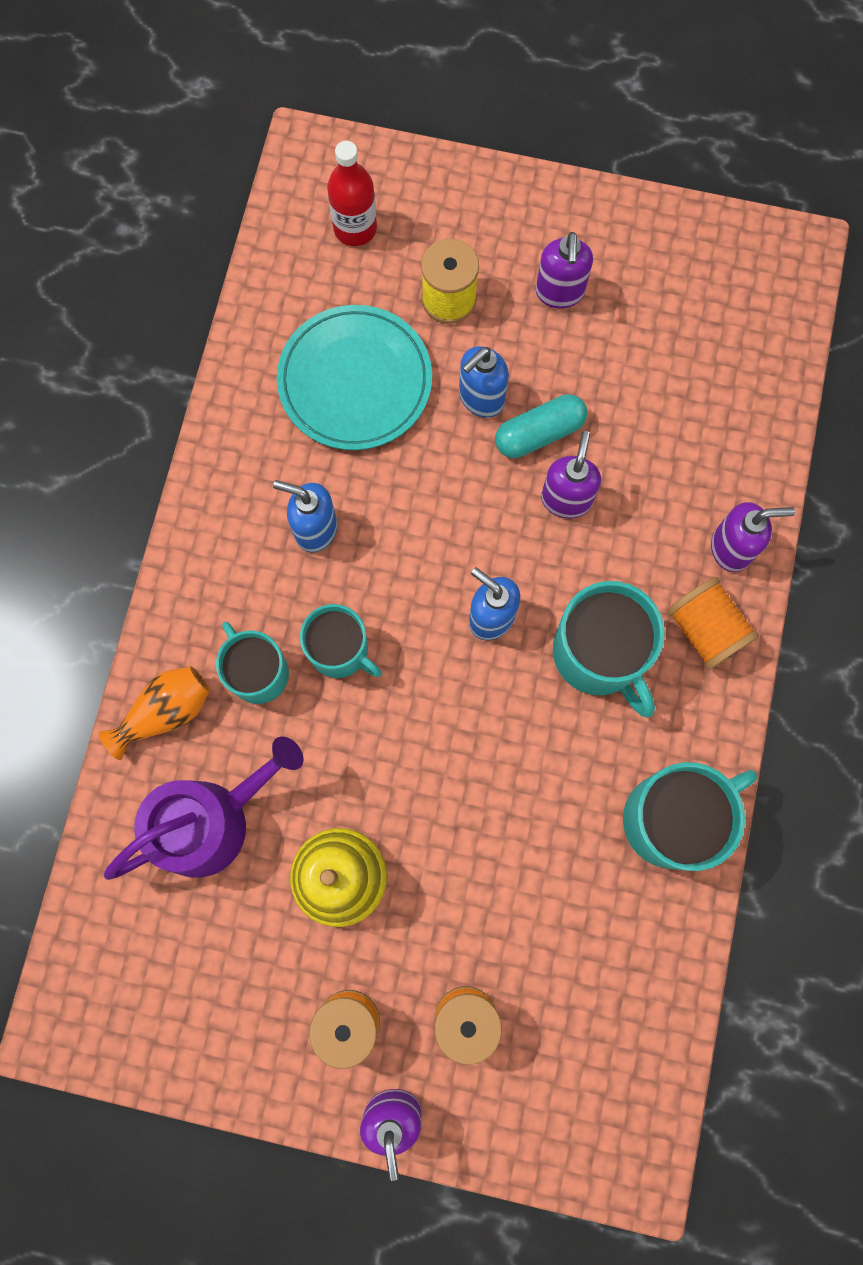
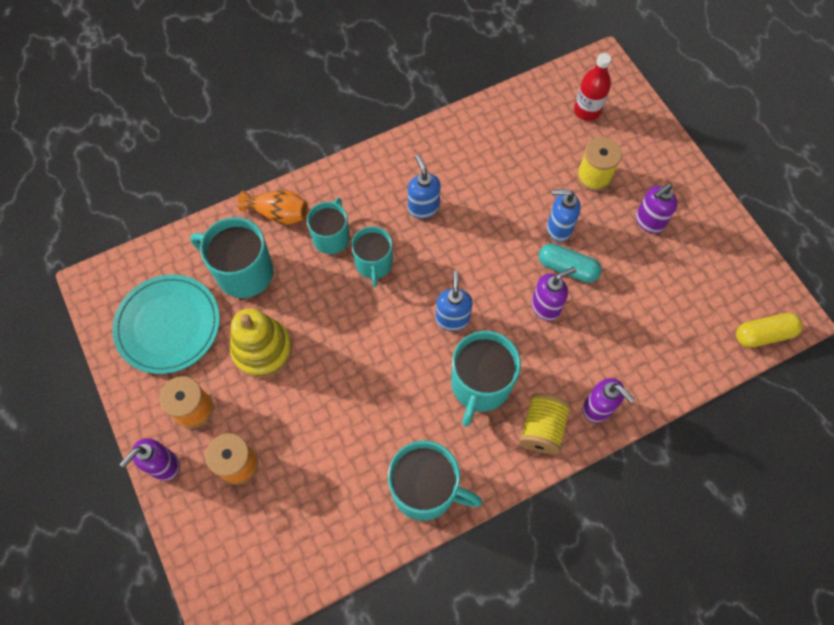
camera: 50 degrees right, 10 degrees down
purple watering can [104,737,304,880] -> turquoise mug [190,217,274,298]
turquoise plate [277,305,432,450] -> turquoise plate moved to [112,275,220,374]
orange spool [667,577,759,670] -> yellow spool [519,393,571,454]
none -> yellow capsule [736,313,803,348]

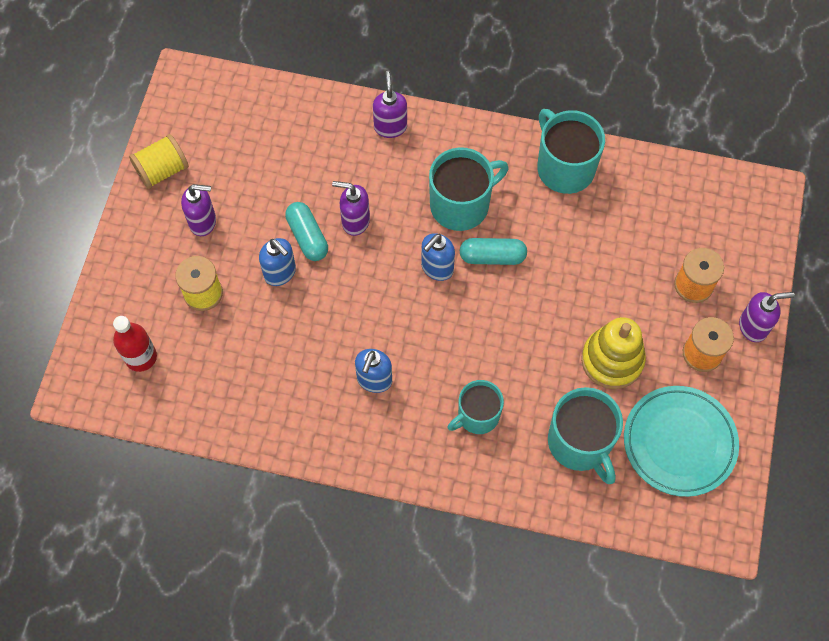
camera: 140 degrees left, 0 degrees up
orange vase [238,190,308,225] -> none
turquoise mug [351,226,393,287] -> none
yellow spool [519,393,571,454] -> yellow spool moved to [129,134,189,189]
yellow capsule [736,313,803,348] -> none
none -> turquoise capsule [460,238,527,265]

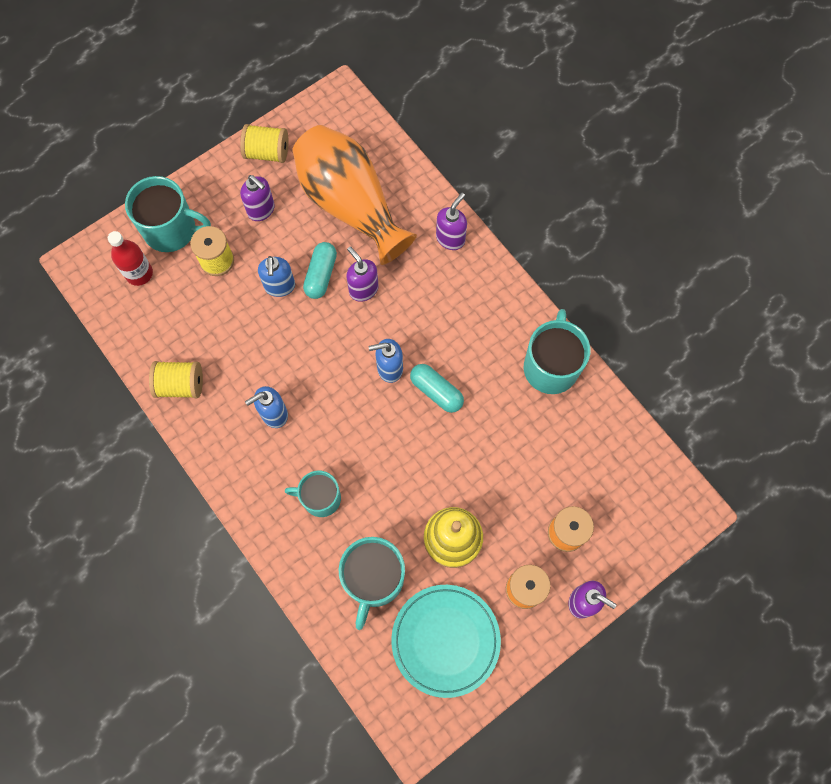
camera: 40 degrees right, 5 degrees up
turquoise mug [429,147,509,231] -> turquoise mug moved to [125,176,211,252]
none -> yellow spool [149,361,203,398]
none -> orange vase [292,125,417,265]

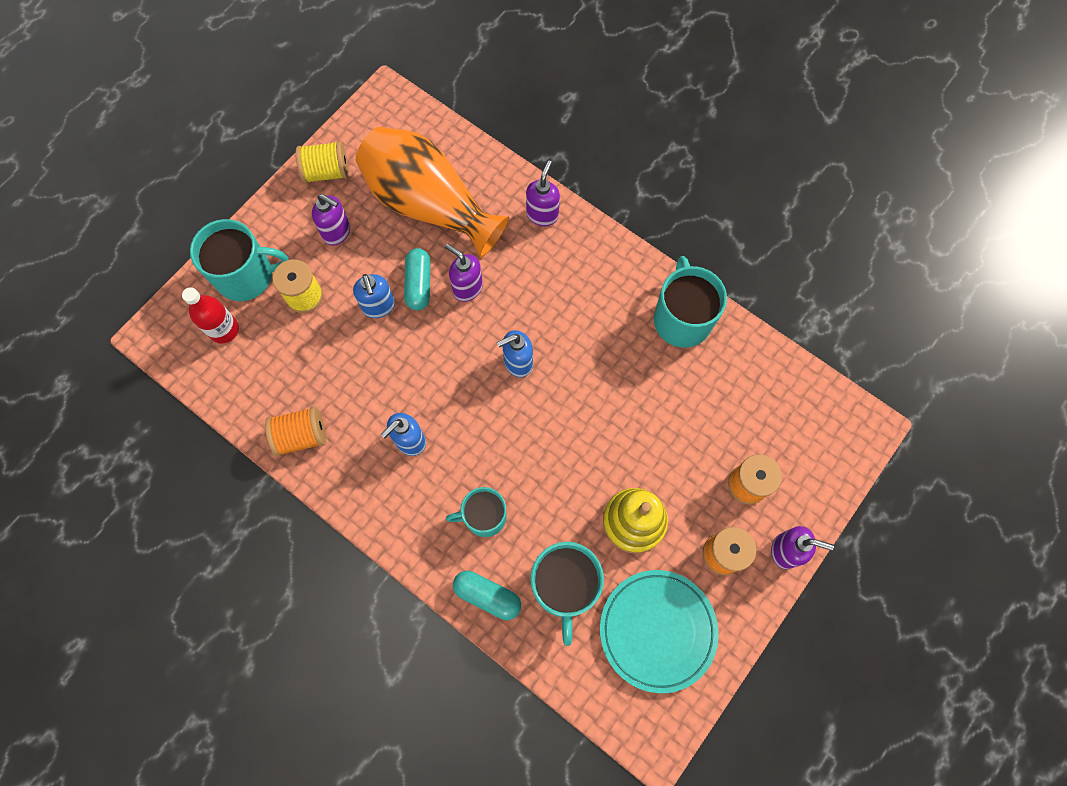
camera: 15 degrees left, 0 degrees up
yellow spool [149,361,203,398] -> orange spool [265,406,326,457]
turquoise capsule [410,364,464,413] -> turquoise capsule moved to [453,571,521,620]

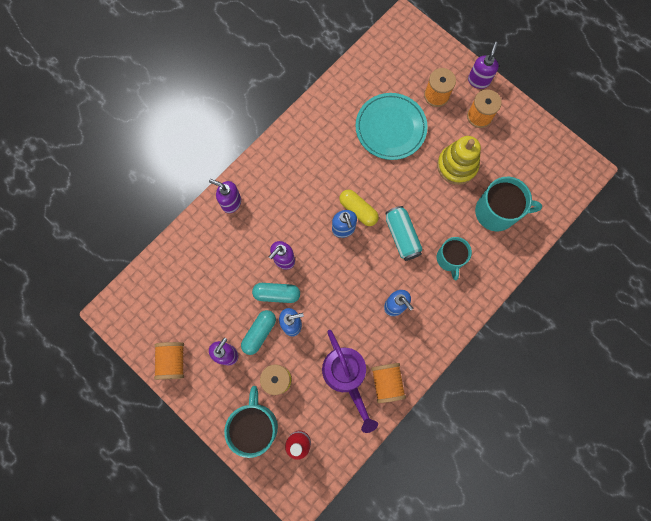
camera: 85 degrees left, 5 degrees up
yellow spool [296,141,349,184] -> orange spool [154,342,184,380]
orange vase [356,127,509,258] -> none
turquoise capsule [453,571,521,620] -> turquoise capsule moved to [241,310,276,355]
turquoise plate [600,570,719,693] -> turquoise plate moved to [355,93,428,160]
turquoise mug [654,256,727,348] -> none
none -> purple watering can [322,330,378,433]
none -> yellow capsule [339,190,379,226]
none -> turquoise can [385,206,422,261]

